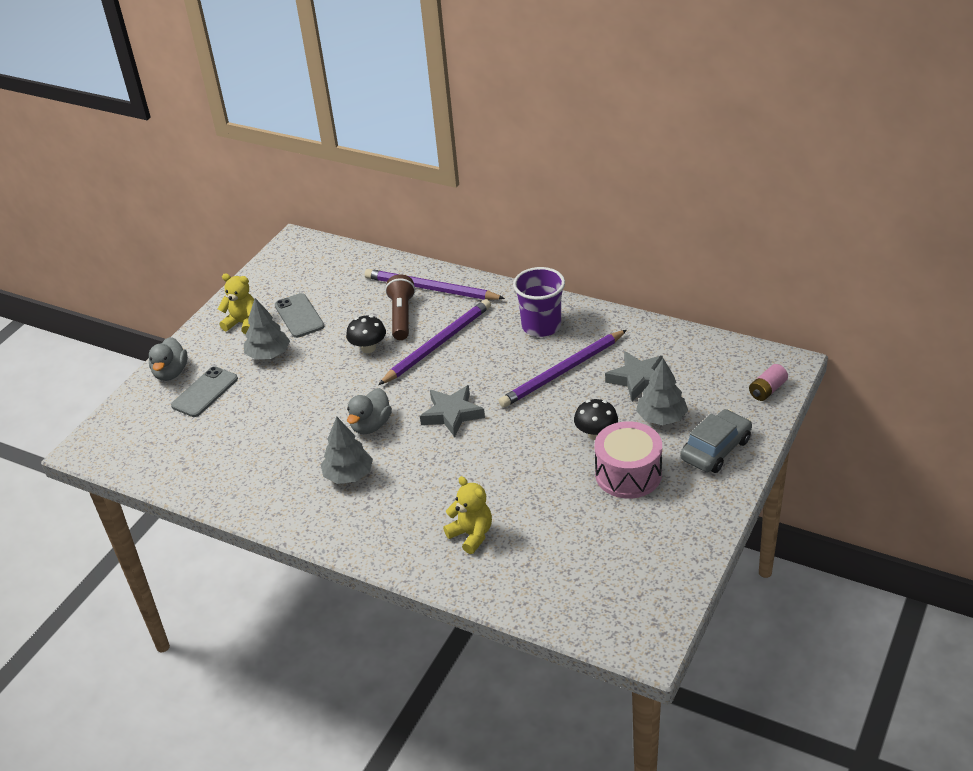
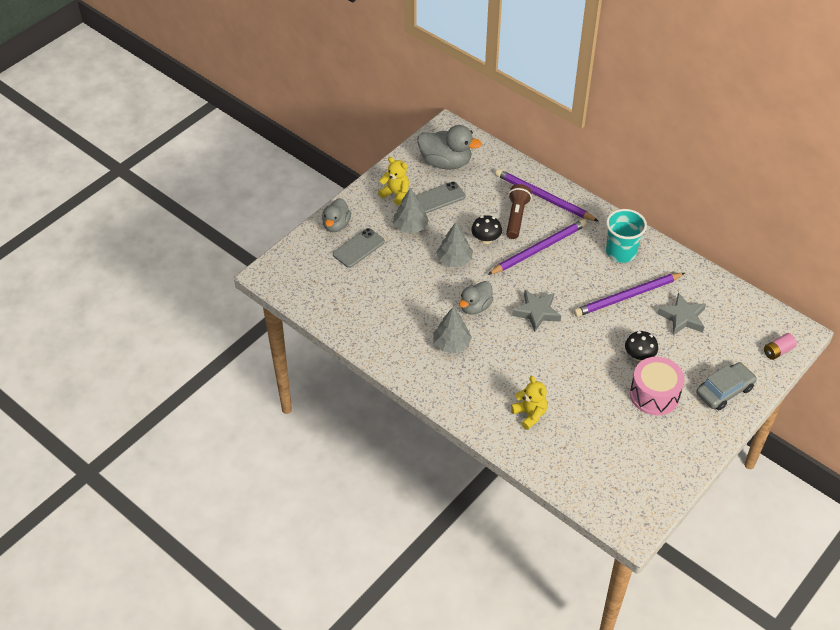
camera: 10 degrees right, 10 degrees up
grey phone [275,293,324,338] -> grey phone turned 75 degrees clockwise [416,181,466,213]
purple cup [513,267,565,337] -> turquoise cup [606,209,647,263]
grey tree [636,358,688,425] -> grey tree moved to [436,222,473,267]
none -> grey duck [417,125,482,170]

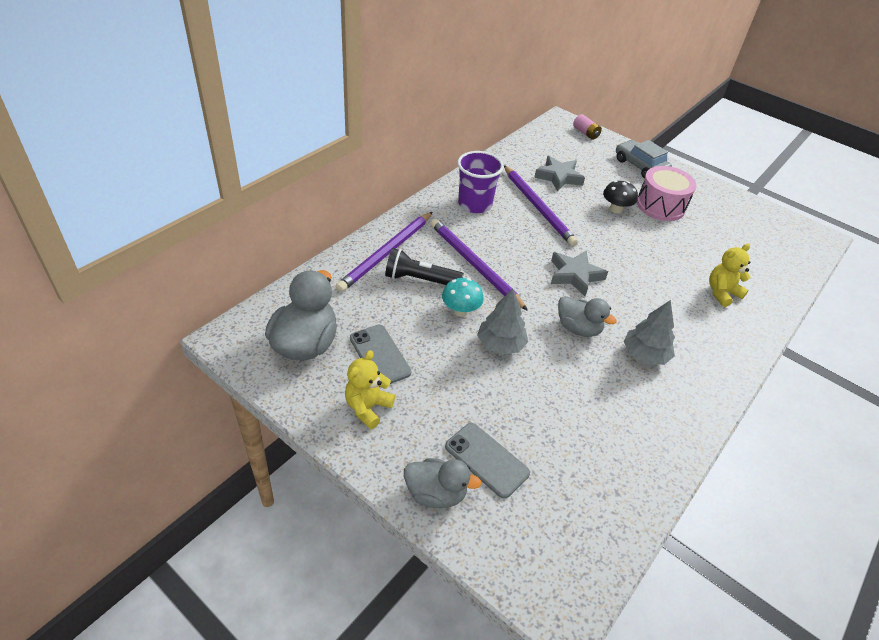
camera: 95 degrees left, 5 degrees down
grey tree [393,188,429,233] -> none
black mushroom [471,215,502,244] -> turquoise mushroom [442,278,484,317]
brown flashlight [506,184,532,239] -> black flashlight [385,248,464,285]
turquoise cup [606,209,647,263] -> purple cup [457,151,504,213]

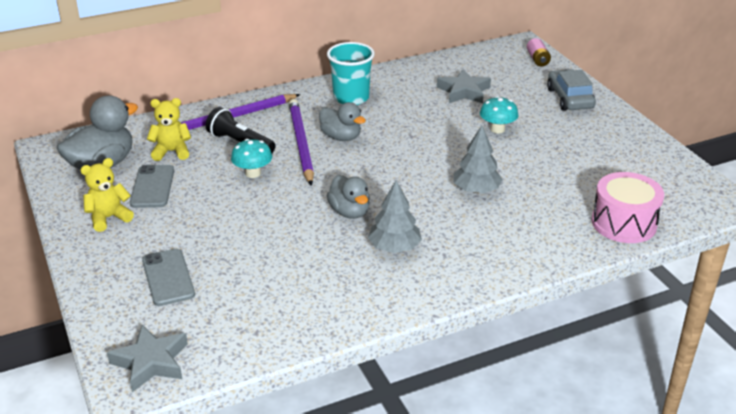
camera: 30 degrees right, 10 degrees down
grey duck [404,458,481,508] -> grey duck moved to [319,102,366,141]
purple cup [457,151,504,213] -> turquoise cup [327,42,375,105]
grey tree [477,289,528,355] -> grey tree moved to [453,125,503,193]
purple pencil [504,165,578,246] -> none
grey star [551,250,608,296] -> grey star moved to [107,325,188,392]
black mushroom [603,180,638,213] -> turquoise mushroom [480,96,518,133]
pink drum [637,166,696,221] -> pink drum moved to [592,172,664,243]
yellow teddy bear [709,243,750,307] -> yellow teddy bear moved to [147,98,191,161]

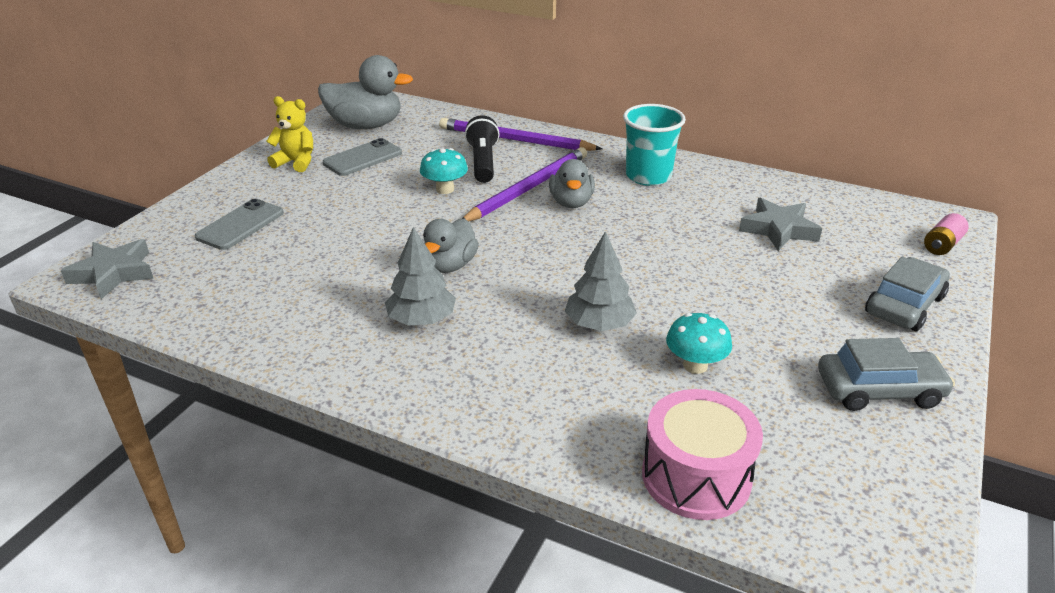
camera: 50 degrees right, 0 degrees up
yellow teddy bear [147,98,191,161] -> none
turquoise mushroom [480,96,518,133] -> turquoise mushroom moved to [666,313,732,374]
none -> grey car [818,338,955,411]

